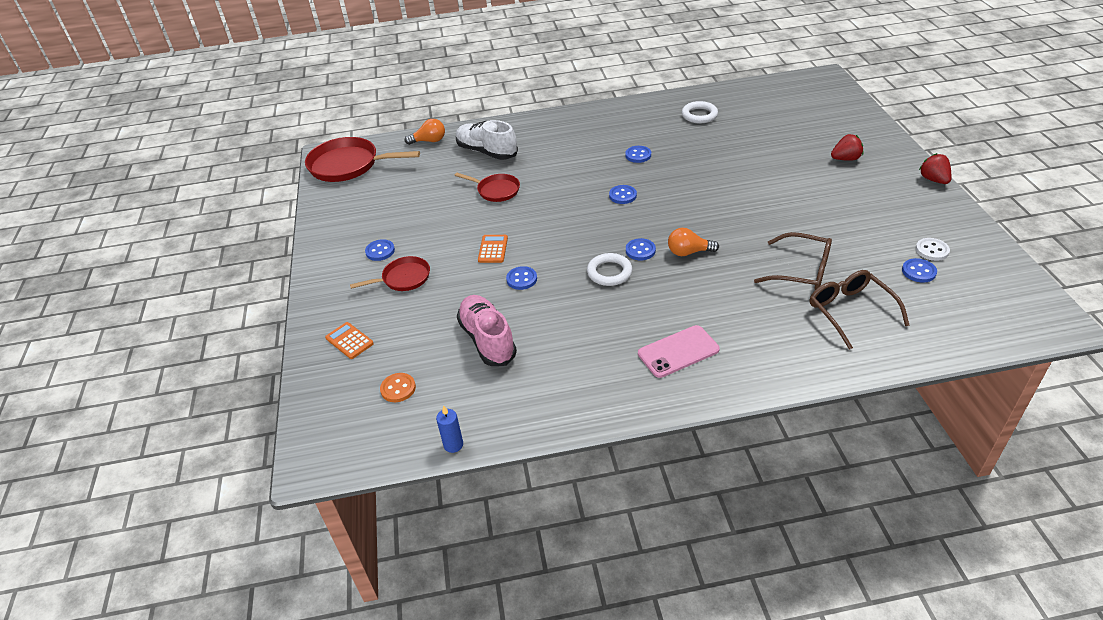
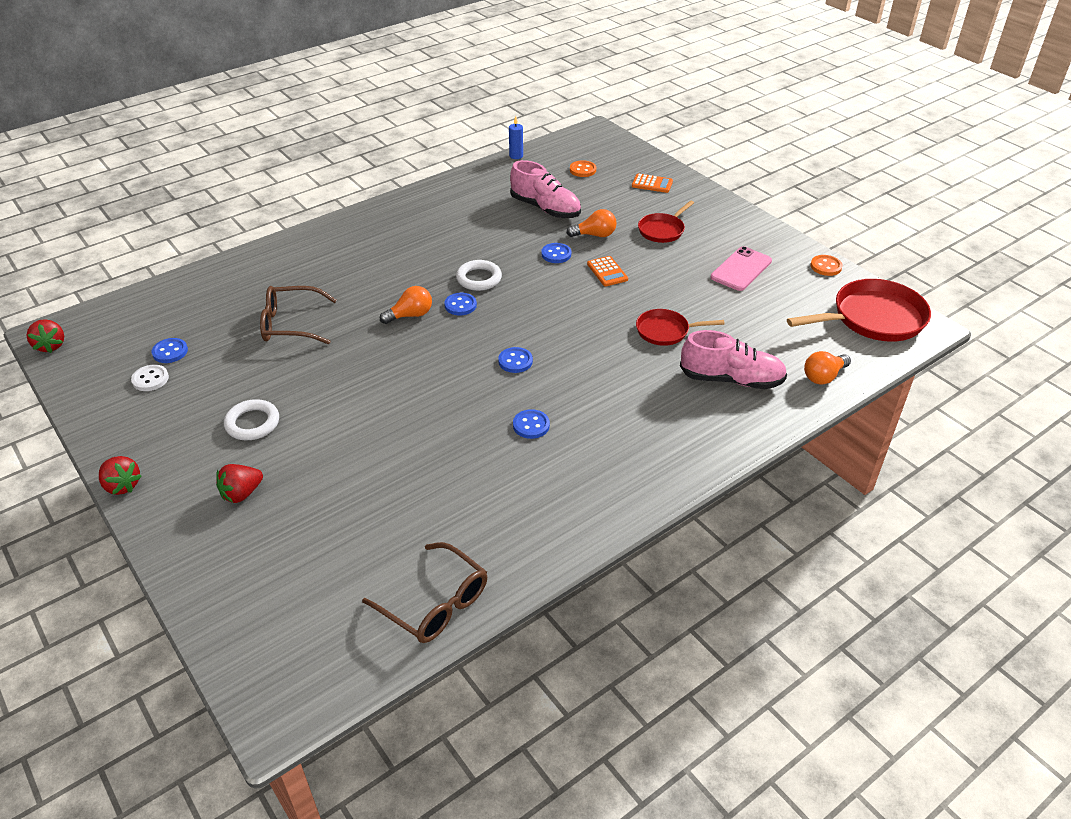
camera: 150 degrees right, 0 degrees up
blue button [365,239,395,261] -> none
white shoe [456,120,518,160] -> pink shoe [680,330,787,389]
pink phone [638,325,720,378] -> pink phone moved to [711,246,772,291]
white ring [682,101,718,123] -> white ring moved to [224,399,279,440]
brown glasses [810,270,910,350] -> brown glasses moved to [362,542,487,643]
none -> red strawberry [26,319,64,353]
none -> orange light bulb [566,209,617,237]
none -> orange button [811,255,843,276]

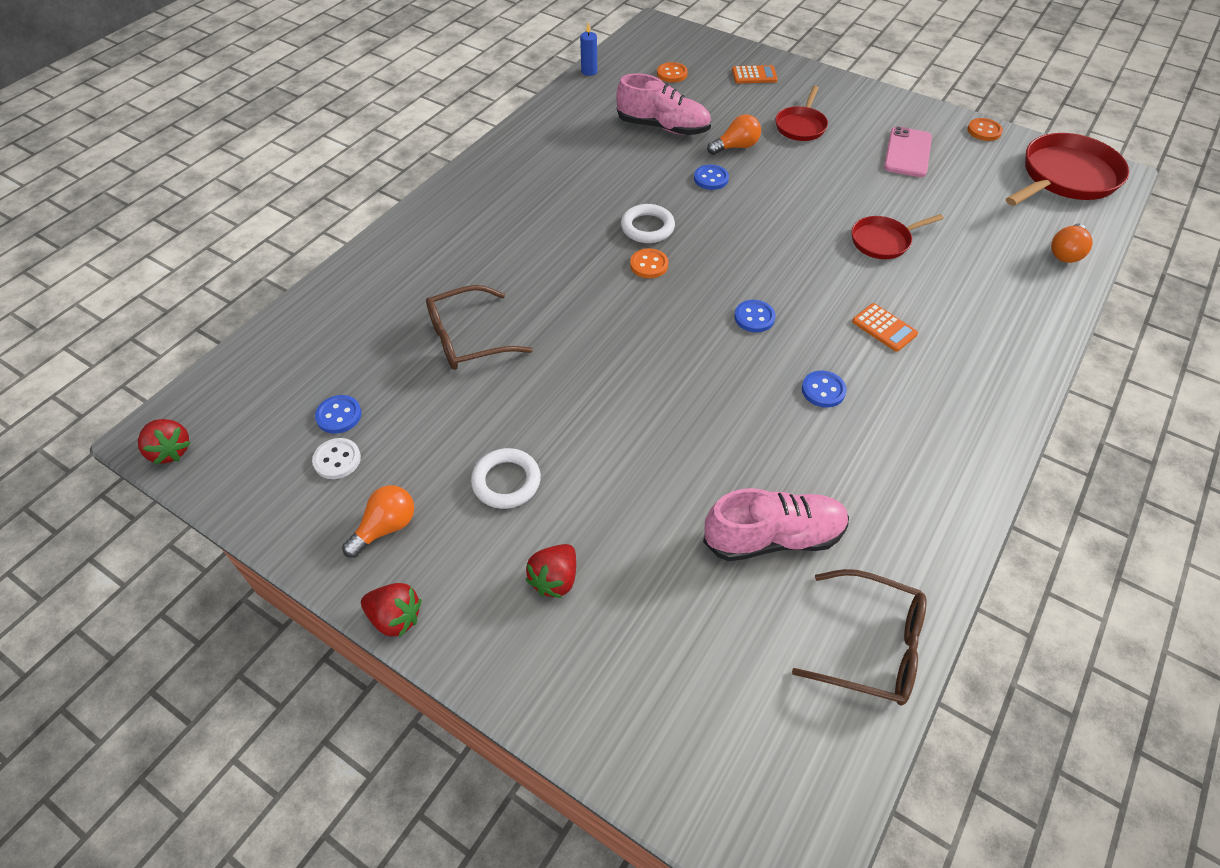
camera: 20 degrees left, 10 degrees up
orange light bulb [380,286,432,324] -> orange light bulb moved to [342,485,414,558]
blue button [444,293,477,315] -> orange button [630,249,668,278]
orange calculator [587,256,628,286] -> orange calculator moved to [852,303,918,352]
pink shoe [680,330,787,389] -> pink shoe moved to [703,488,849,561]

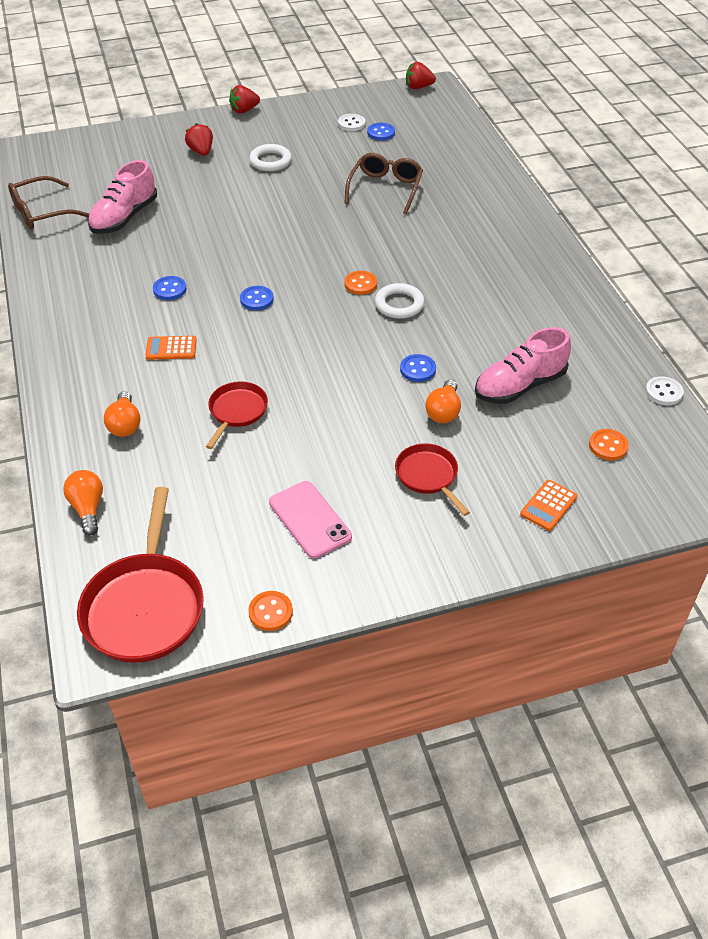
camera: 130 degrees right, 5 degrees down
orange light bulb [342,485,414,558] -> orange light bulb moved to [104,391,140,437]
blue candle [580,22,597,76] -> white button [645,376,684,405]

